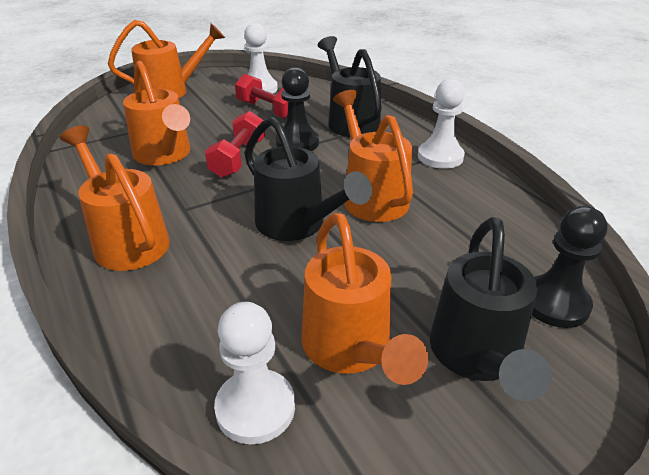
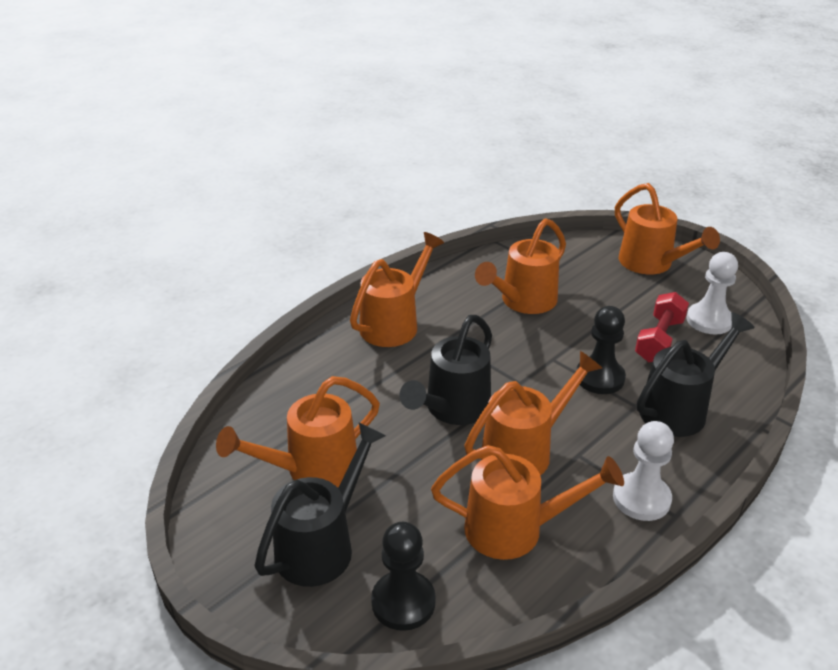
camera: 75 degrees right, 0 degrees up
red dumbbell [205,111,265,178] -> none
white pawn [214,302,295,444] -> none
black watering can [430,217,552,401] -> black watering can turned 135 degrees clockwise [254,423,386,587]
none -> orange watering can [431,445,624,560]

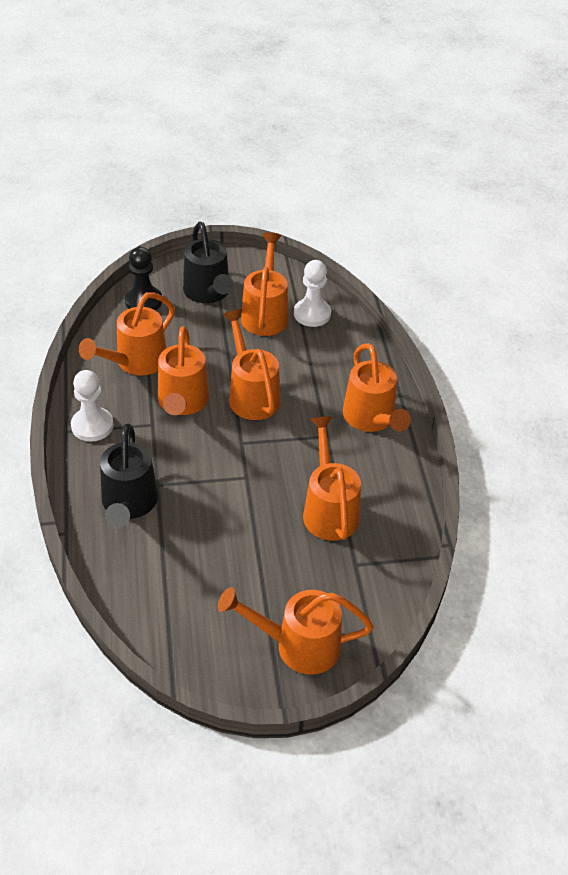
camera: 125 degrees right, 10 degrees up
black watering can [400,315,492,425] -> orange watering can [222,309,281,420]
black pawn [576,306,626,394] -> none
red dumbbell [635,292,689,362] -> none
white pawn [686,252,738,335] -> white pawn moved to [294,260,331,327]

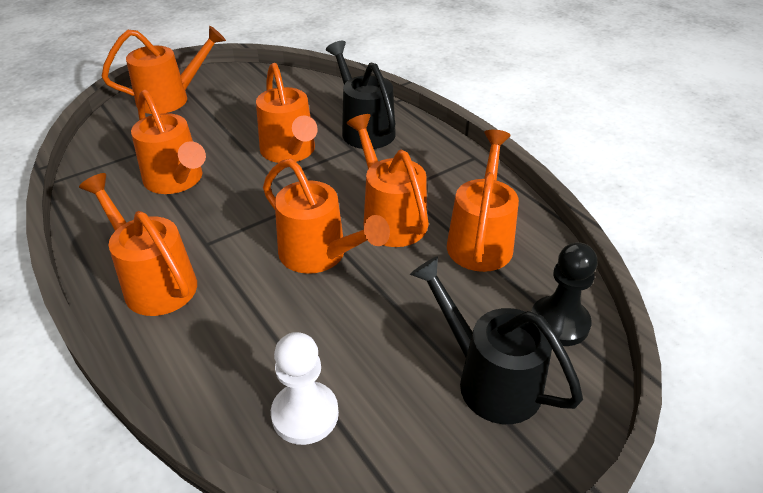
camera: 155 degrees right, 5 degrees down
white pawn [71,370,113,442] -> none
orange watering can [241,233,289,336] -> orange watering can moved to [256,63,318,163]

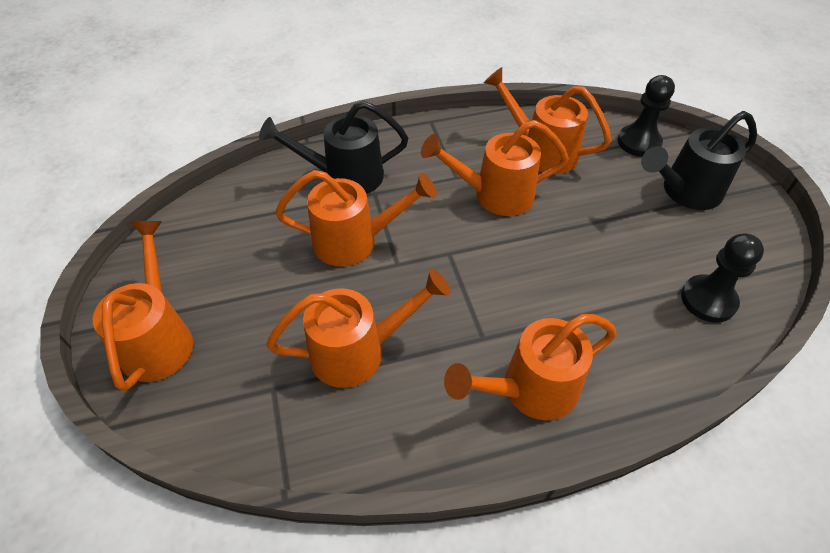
camera: 70 degrees left, 10 degrees up
orange watering can [263,159,390,274] -> none
white pawn [271,332,339,445] -> black pawn [681,233,764,323]

